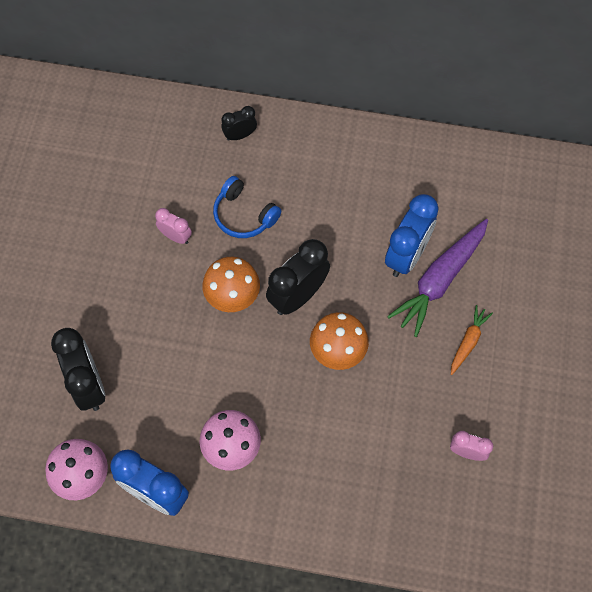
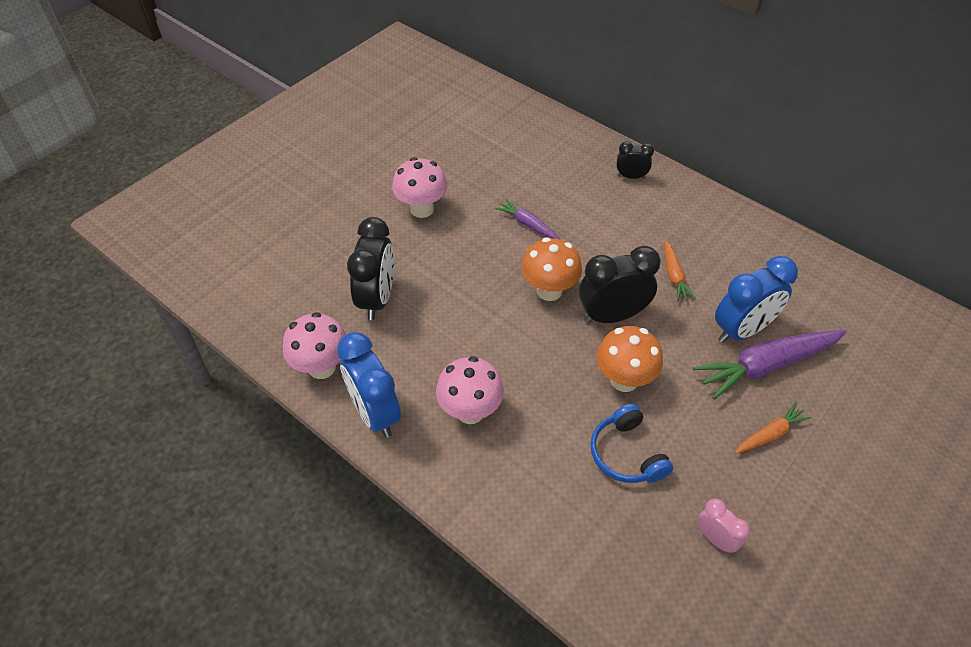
camera: 30 degrees right, 15 degrees down
pink clock [155,208,192,244] -> purple carrot [495,199,560,239]
blue headphones [213,176,281,238] -> blue headphones moved to [590,404,673,483]
none -> pink mushroom [392,157,448,218]
none -> orange carrot [664,240,696,301]

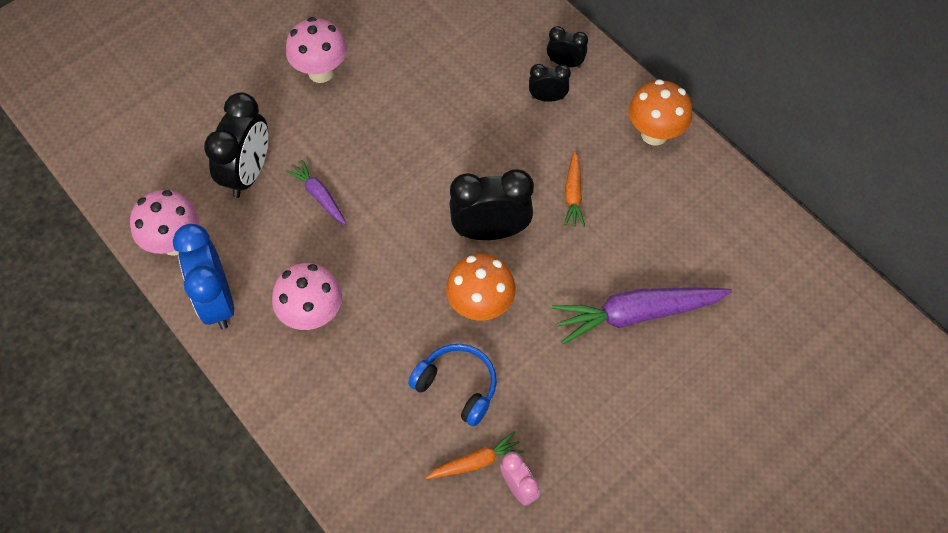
camera: 10 degrees right, 10 degrees up
purple carrot [495,199,560,239] -> purple carrot moved to [286,160,346,225]
orange mushroom [522,237,582,301] -> orange mushroom moved to [628,79,692,146]
blue headphones [590,404,673,483] -> blue headphones turned 135 degrees clockwise [408,344,497,426]
blue clock [715,256,798,343] -> none
orange carrot [735,403,812,454] -> orange carrot moved to [425,432,524,479]
none -> black clock [529,64,571,102]

